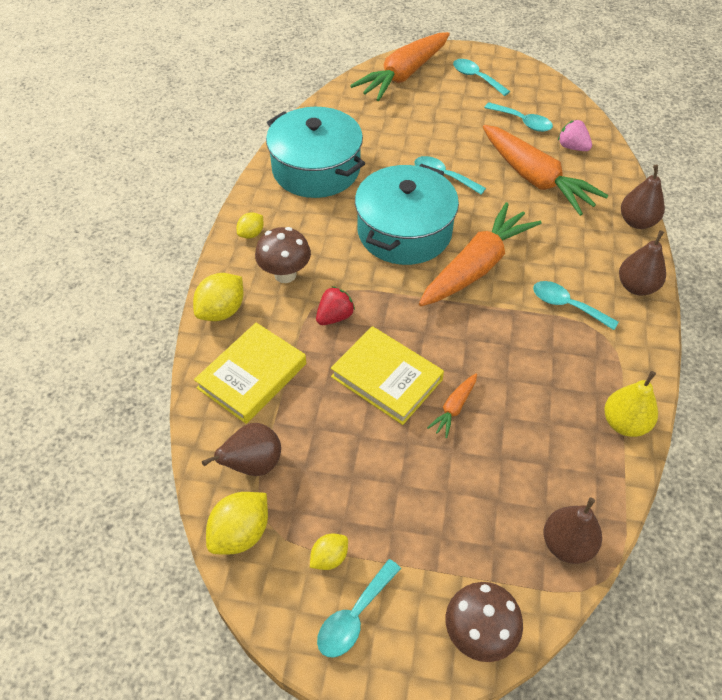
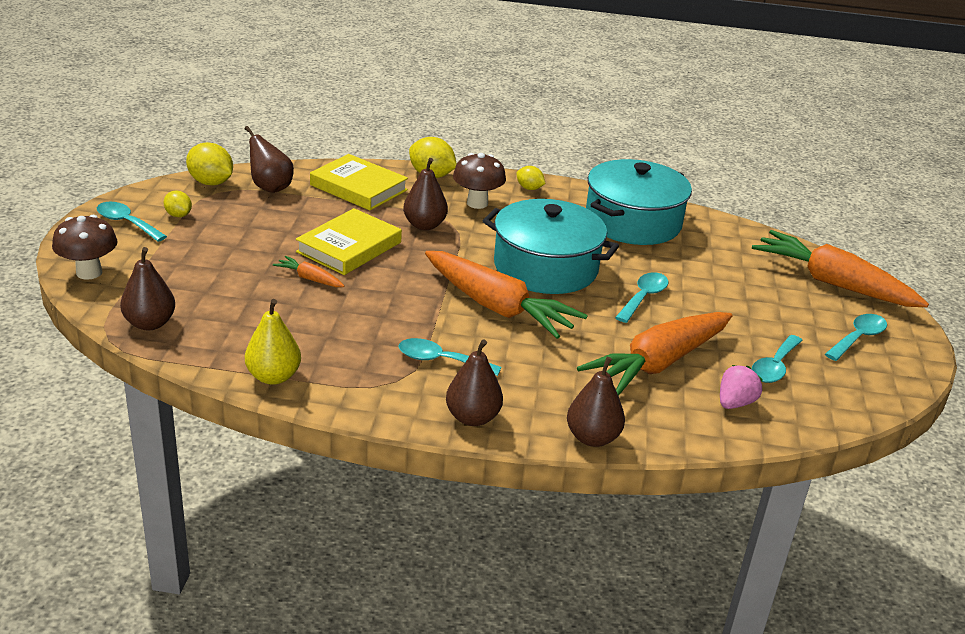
camera: 85 degrees right, 20 degrees down
red strawberry [316,286,355,325] -> brown pear [403,158,448,230]
turquoise spoon [533,281,619,330] -> turquoise spoon turned 105 degrees counterclockwise [398,338,501,376]

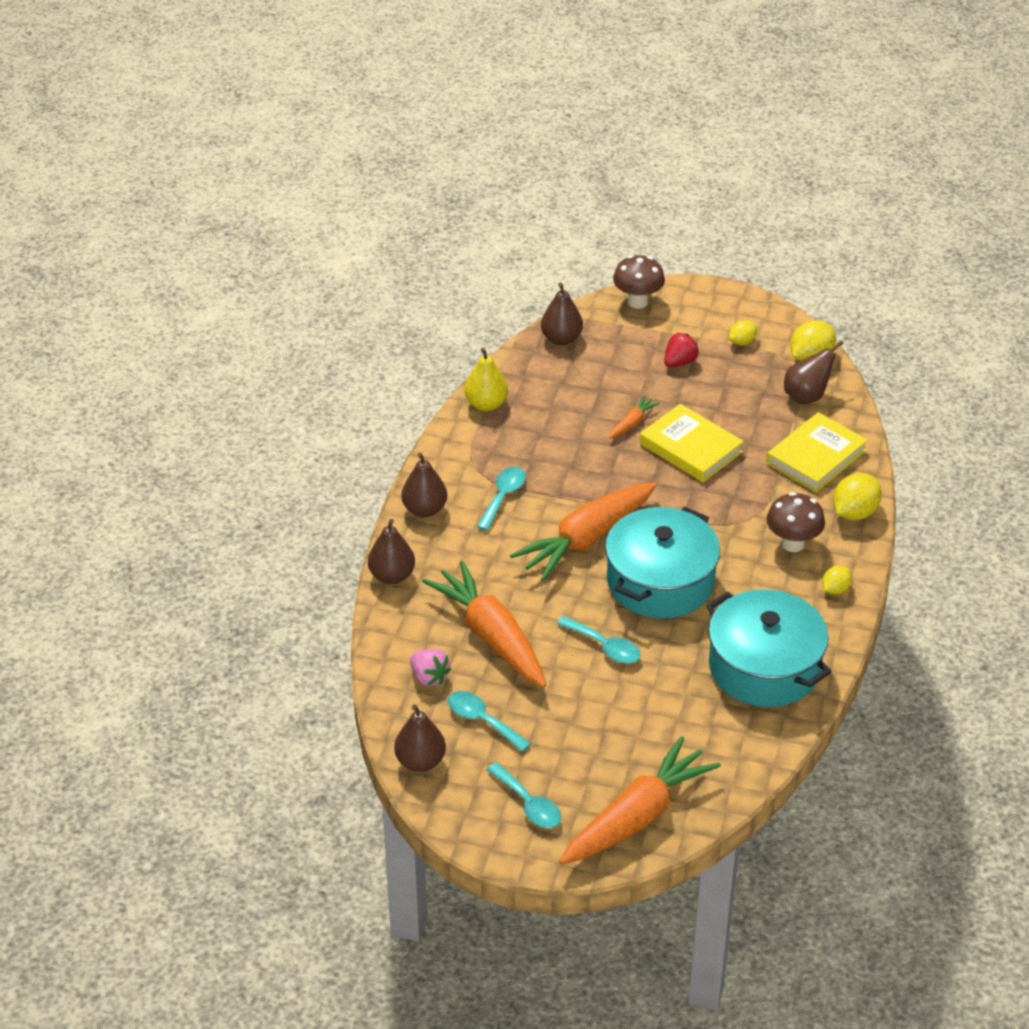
camera: 100 degrees right, 10 degrees up
turquoise spoon [97,202,167,242] -> none
brown pear [403,158,448,230] -> brown pear moved to [394,704,446,772]
none -> red strawberry [664,333,699,368]

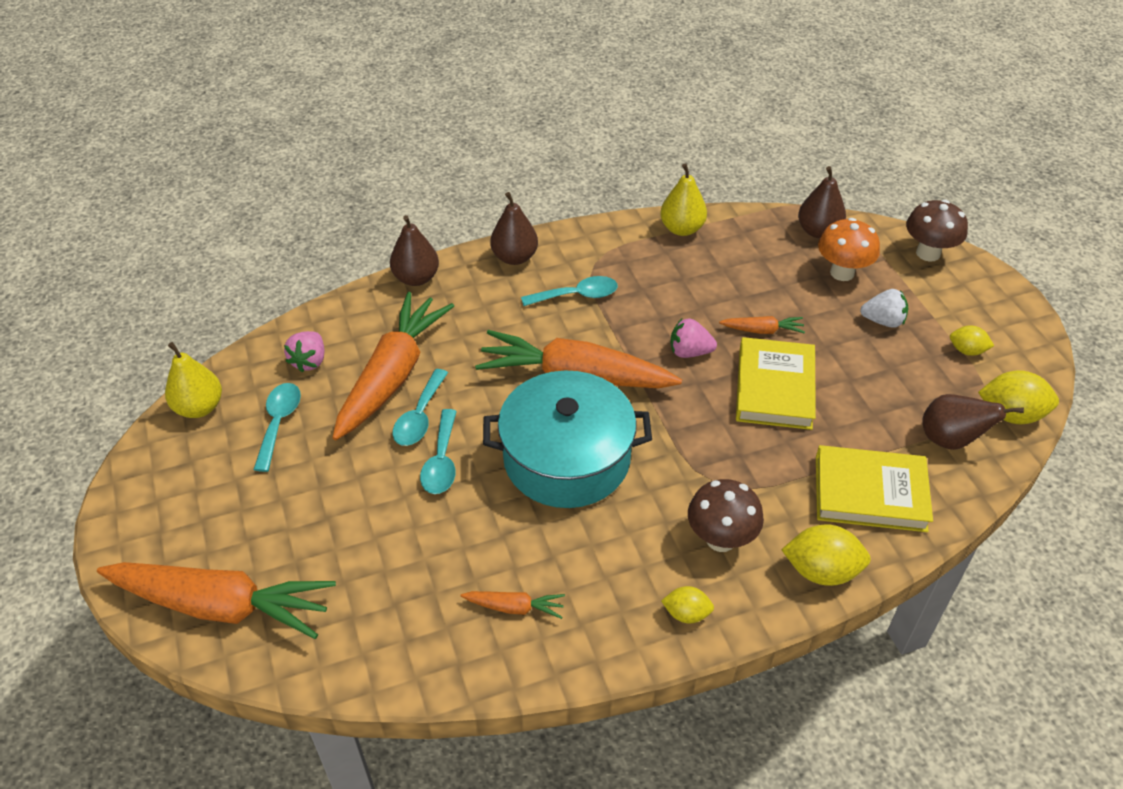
camera: 55 degrees right, 5 degrees up
brown pear [394,704,446,772] -> yellow pear [165,342,222,418]
turquoise spoon [487,762,561,828] -> turquoise spoon moved to [392,369,448,446]
red strawberry [664,333,699,368] -> white strawberry [860,289,908,328]
turquoise pot [706,589,831,707] -> orange carrot [461,591,565,619]
none -> pink strawberry [670,319,717,358]
none -> orange mushroom [818,218,880,281]

